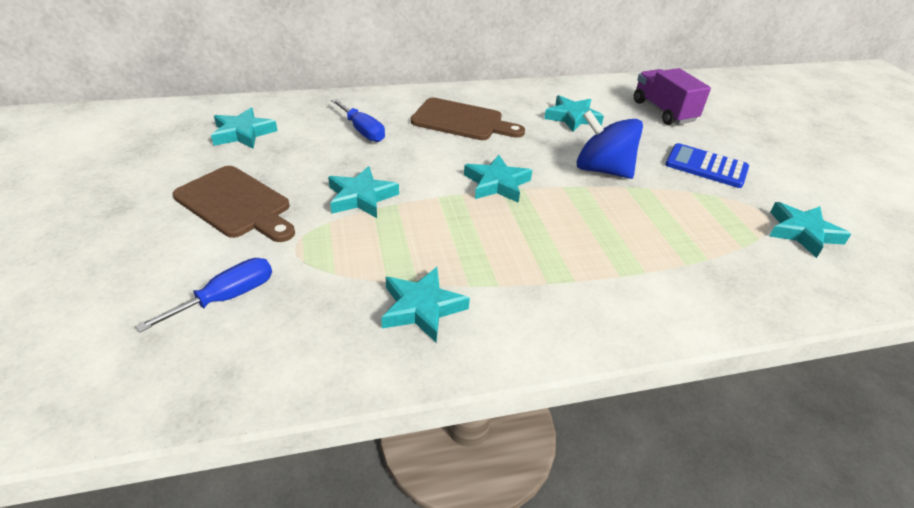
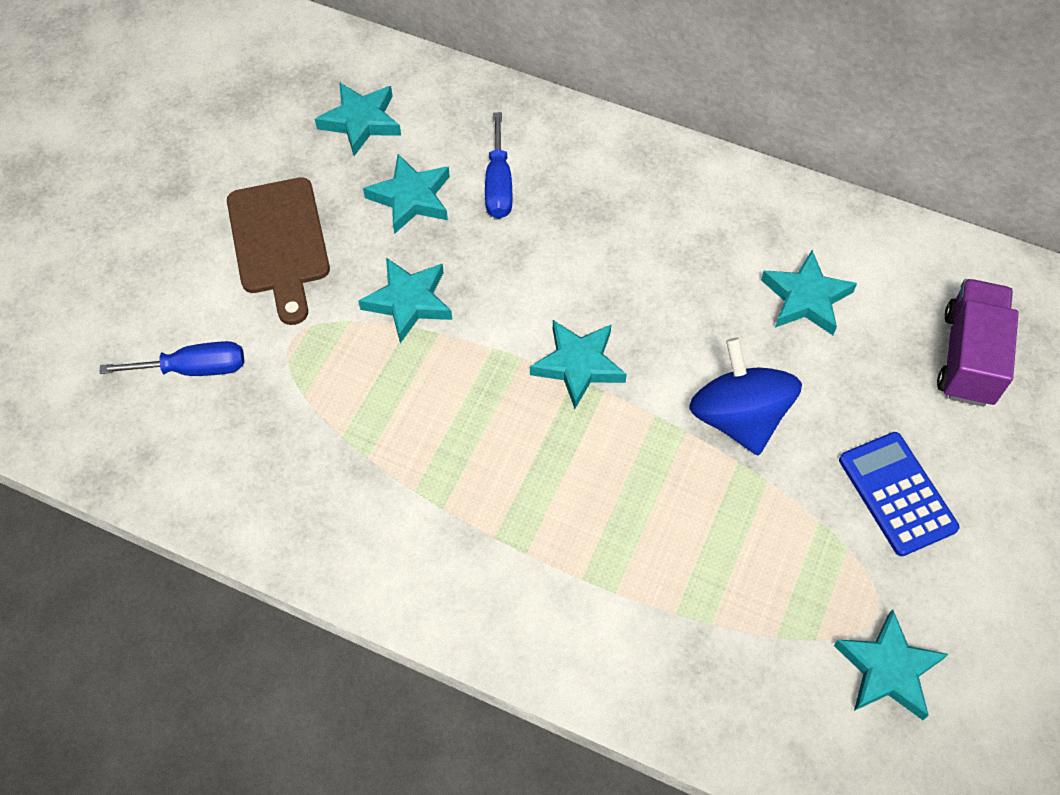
camera: 40 degrees right, 20 degrees up
turquoise star [381,267,470,342] -> turquoise star moved to [363,154,450,234]
brown cutting board [411,98,525,140] -> none

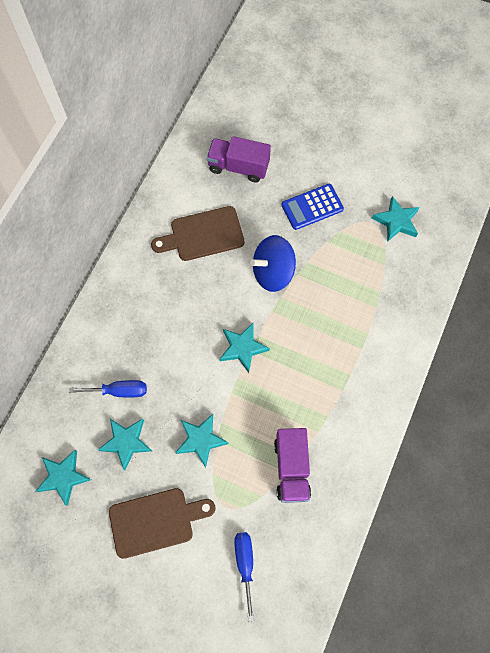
camera: 90 degrees left, 10 degrees up
turquoise star [761,250,857,335] -> brown cutting board [151,206,244,261]
none -> purple truck [274,428,311,503]

